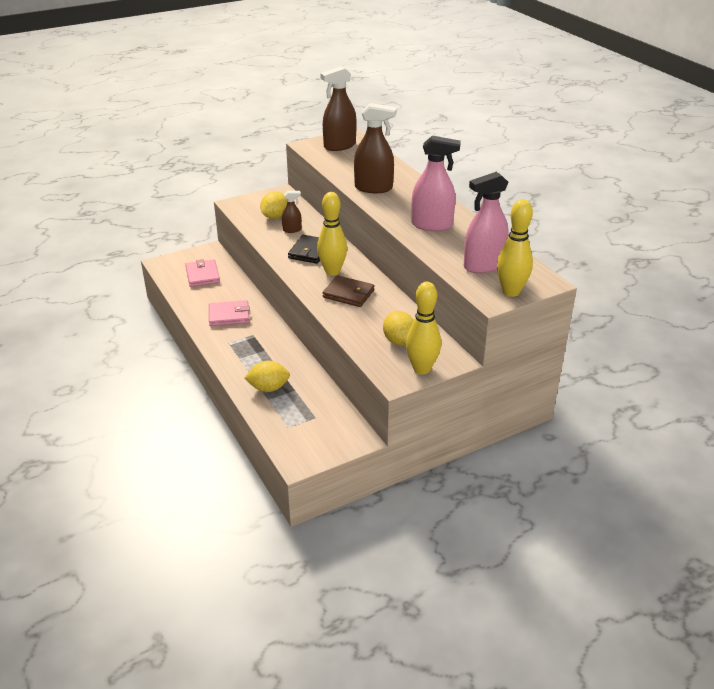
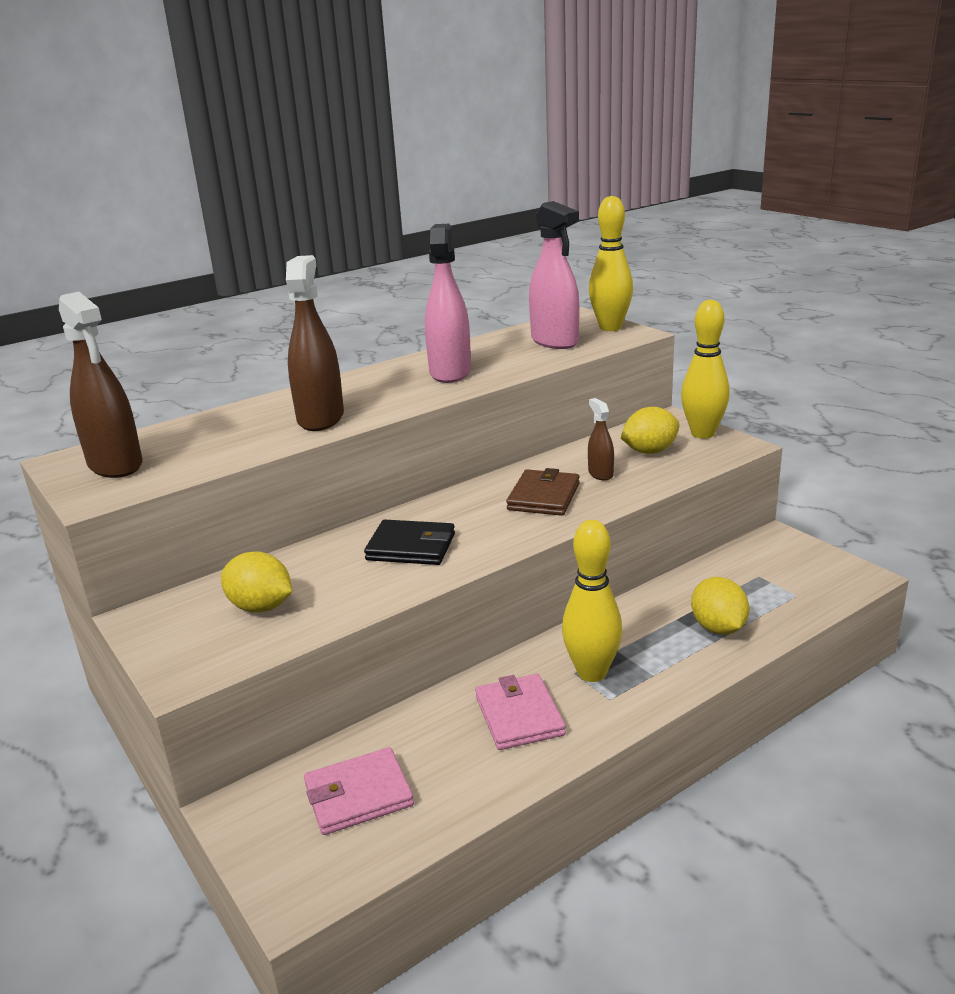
camera: 95 degrees left, 10 degrees down
brown spray bottle [282,191,302,233] -> brown spray bottle moved to [588,398,614,480]
yellow bowling pin [317,192,347,276] -> yellow bowling pin moved to [562,520,622,682]

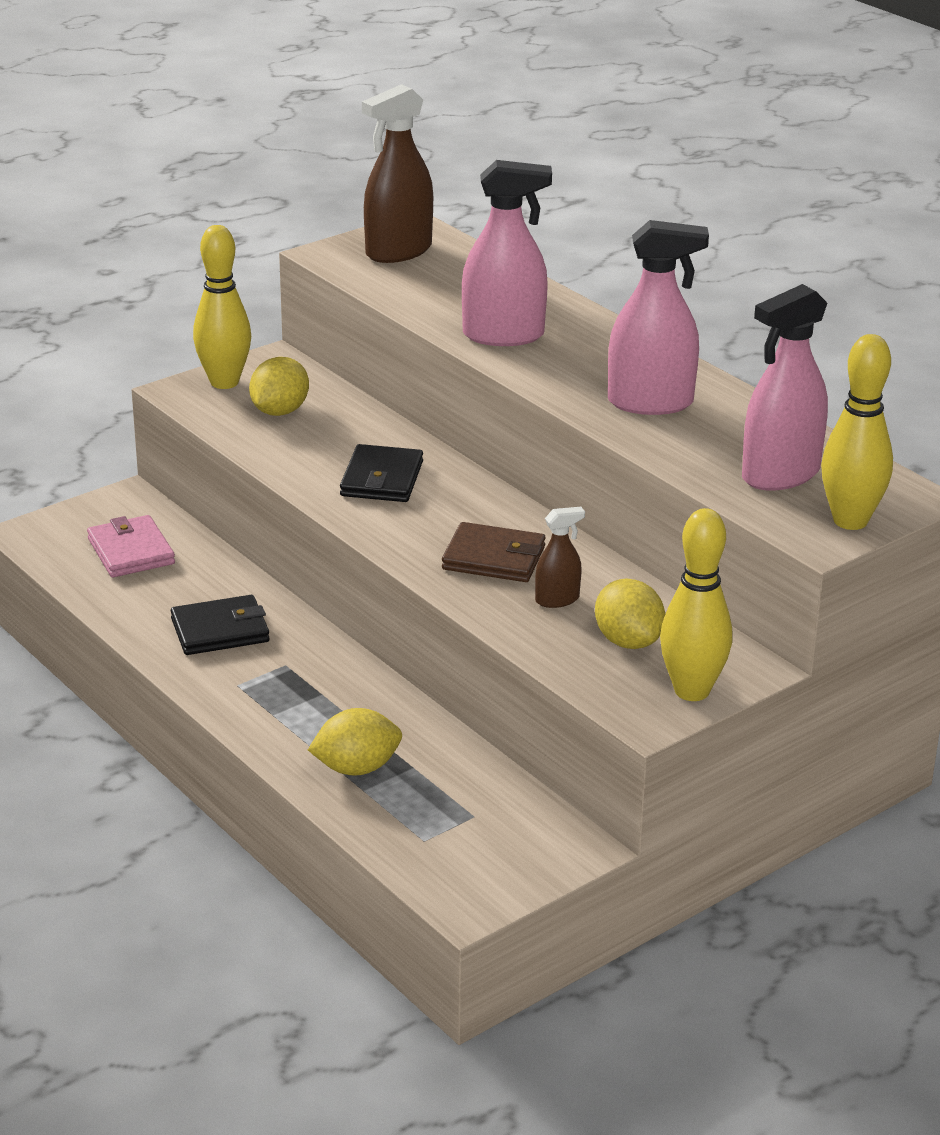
camera: 85 degrees right, 5 degrees up
brown spray bottle [286,255,344,431] -> pink spray bottle [462,160,552,346]
pink wallet [475,674,566,750] -> black wallet [171,595,270,655]
yellow bowling pin [562,520,622,682] -> yellow bowling pin moved to [193,225,251,389]

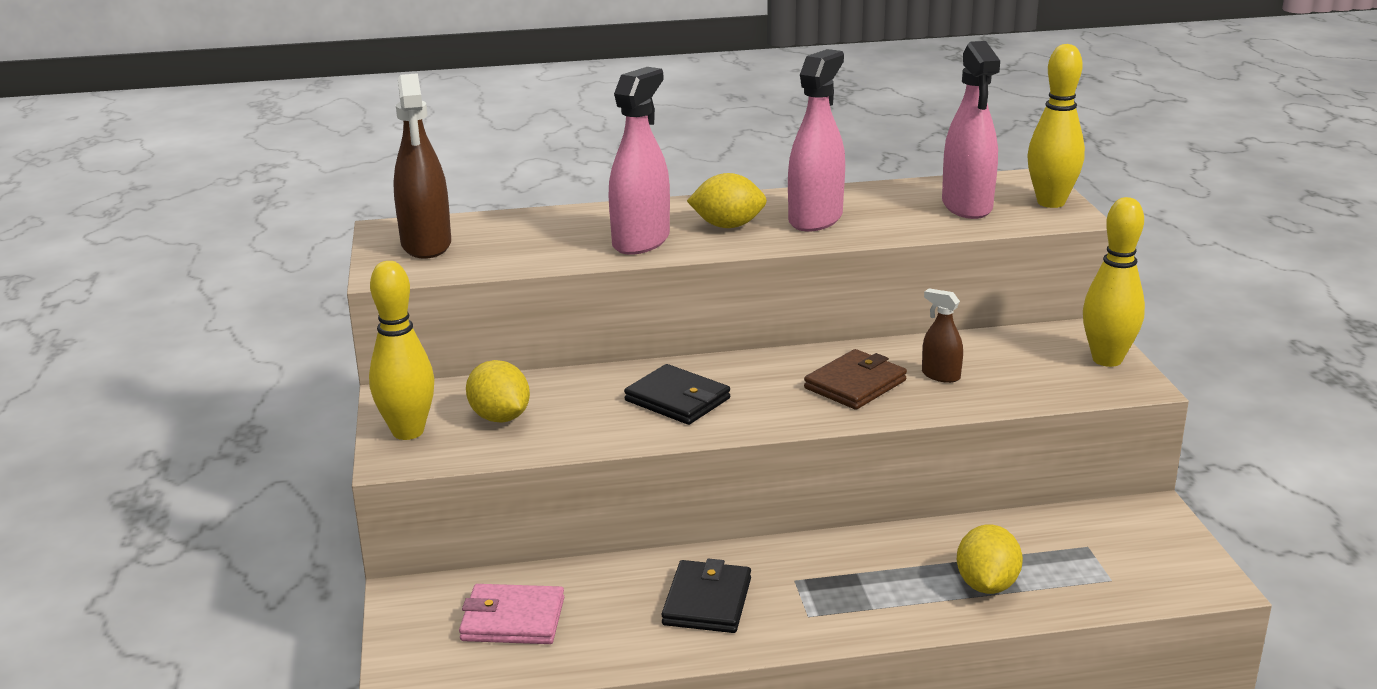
camera: 60 degrees left, 5 degrees down
brown spray bottle [535,507,585,608] -> brown spray bottle turned 60 degrees counterclockwise [922,289,963,383]
yellow lemon [595,579,665,649] -> yellow lemon moved to [687,173,767,228]

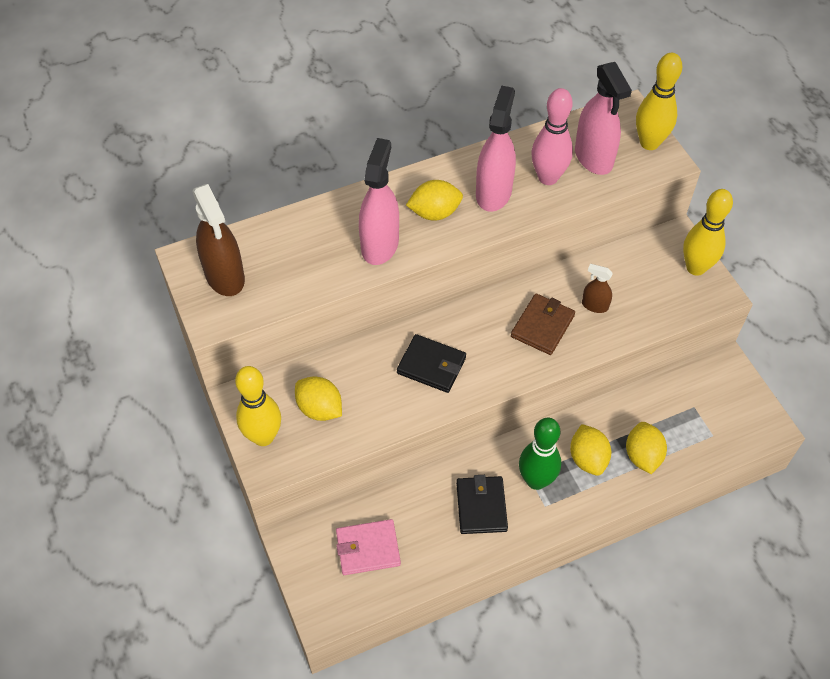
camera: 15 degrees left, 30 degrees up
none -> green bowling pin [519,418,561,490]
none -> pink bowling pin [531,88,573,185]
none -> yellow lemon [570,424,611,476]

